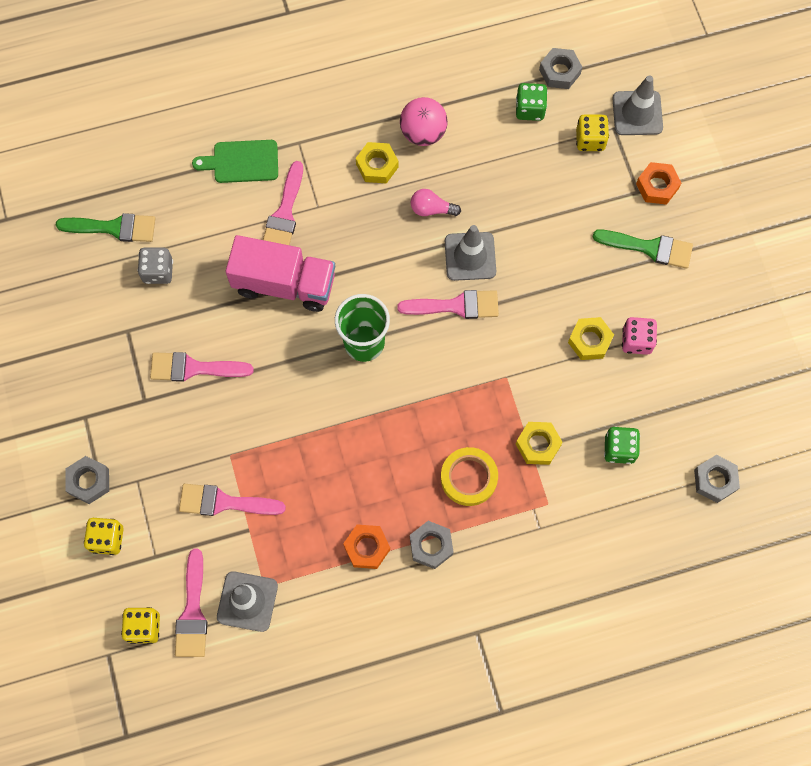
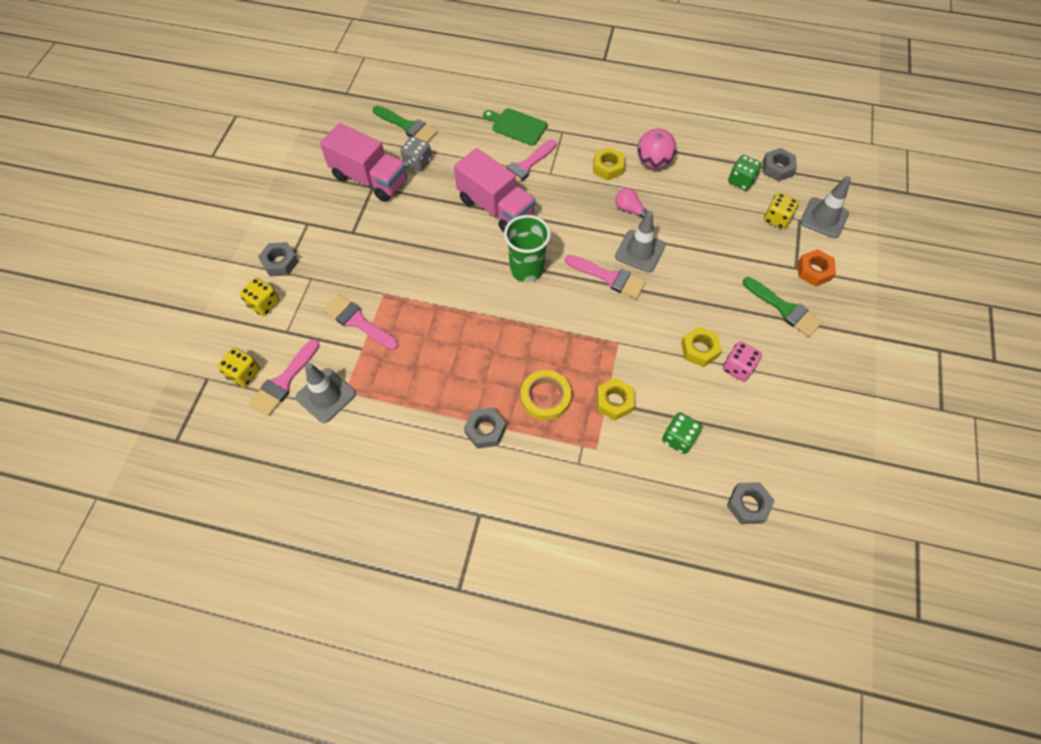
camera: 30 degrees right, 10 degrees down
pink brush [150,352,254,382] -> none
orange nut [343,525,390,569] -> none
none -> pink truck [320,123,407,202]

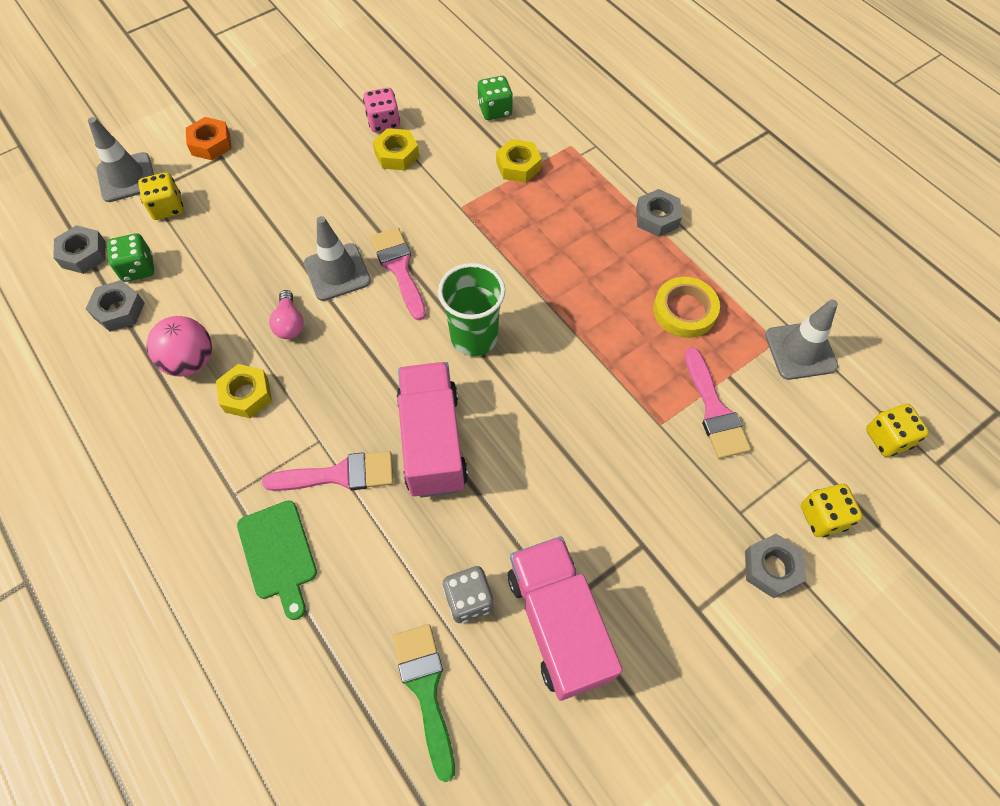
camera: 140 degrees left, 0 degrees up
pink brush [249,339,320,416] -> none
yellow tape [521,370,571,421] -> yellow tape moved to [653,277,720,338]
grey nut [727,482,775,524] -> grey nut moved to [85,280,145,332]
green brush [743,277,823,337] -> none

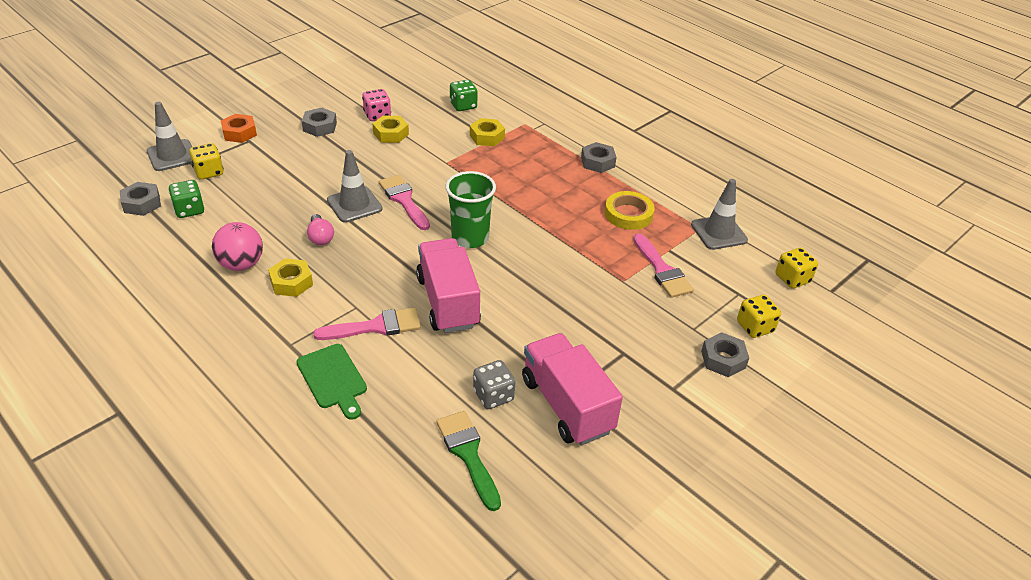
camera: 10 degrees left, 20 degrees down
grey nut [85,280,145,332] -> grey nut moved to [302,108,337,137]

